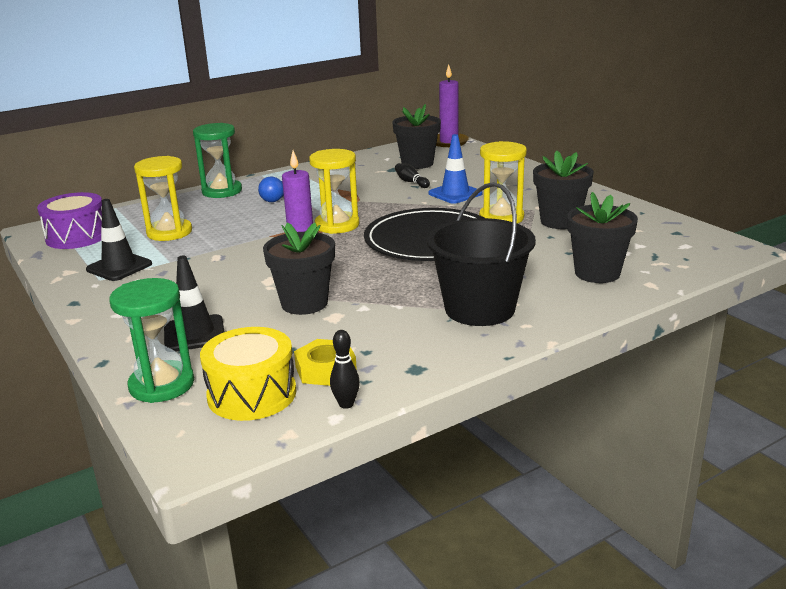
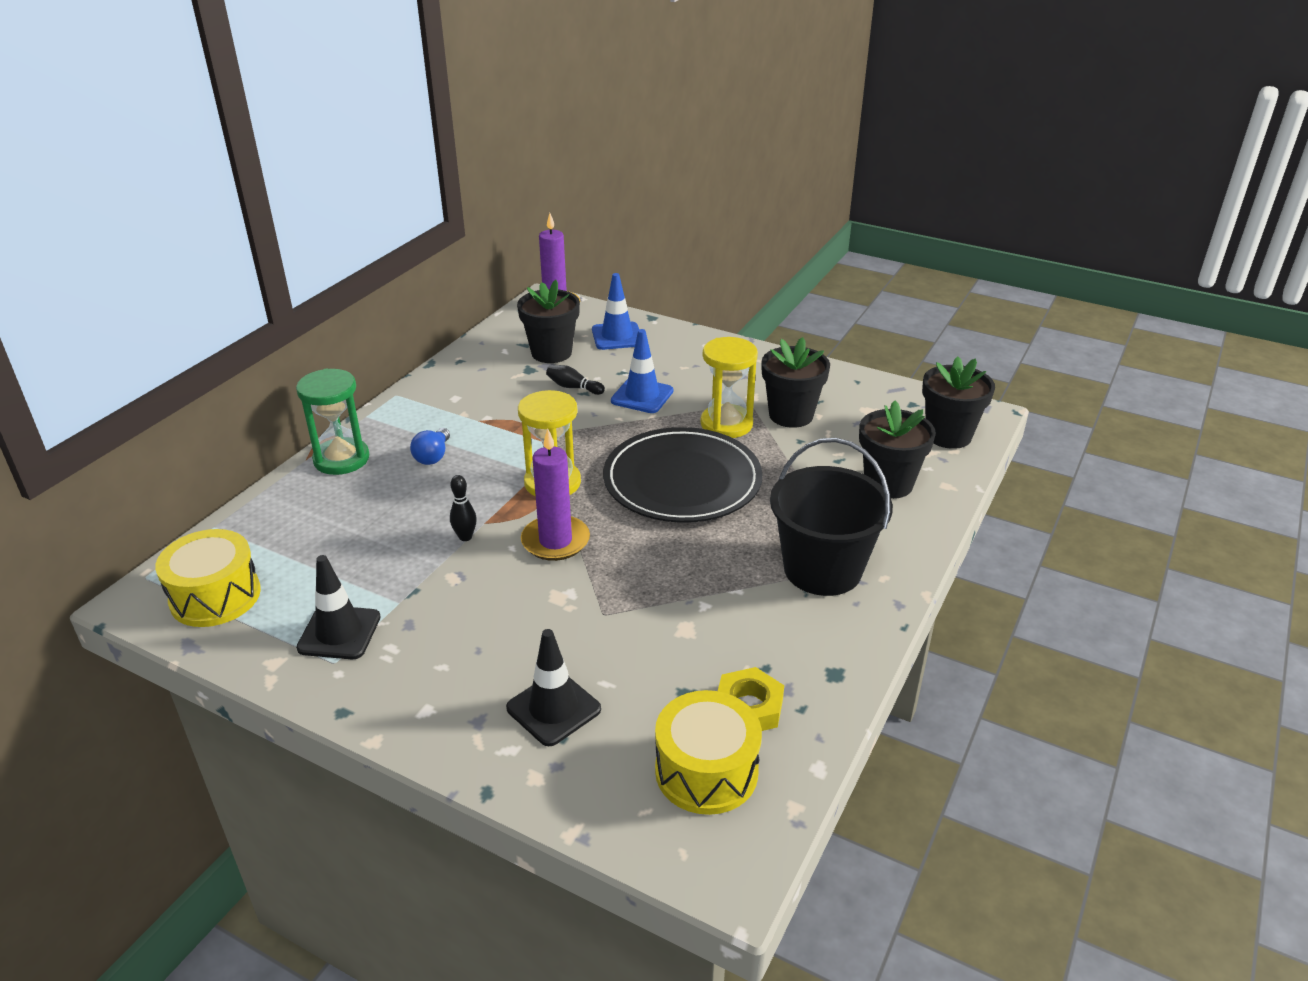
camera: 30 degrees left, 10 degrees up
purple drum [37,192,102,249] -> yellow drum [155,529,261,627]
green hourglass [109,278,194,403] -> none
yellow hourglass [134,156,192,241] -> none
black flower pot [263,223,335,315] -> black flower pot moved to [922,357,995,449]
black bowling pin [330,330,360,409] -> black bowling pin moved to [450,475,477,541]
none -> blue traffic cone [592,273,639,350]

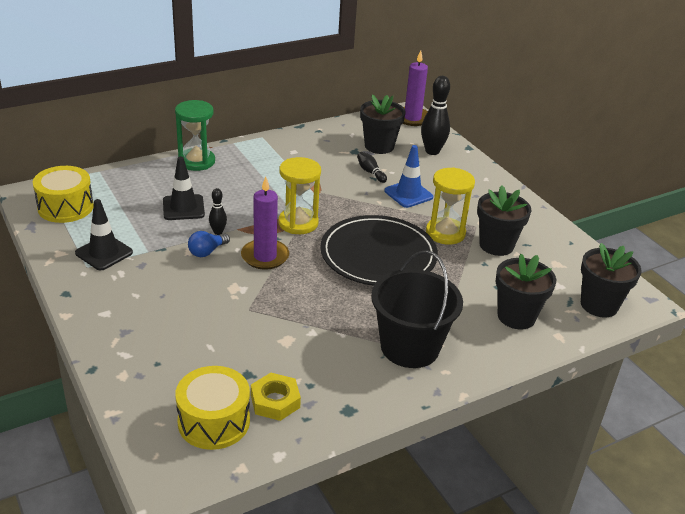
camera: 30 degrees right, 0 degrees up
blue light bulb [410,428,450,465] -> blue light bulb moved to [188,231,230,257]
black traffic cone [506,629,601,746] -> black traffic cone moved to [163,157,205,220]
blue traffic cone [592,273,639,350] -> black bowling pin [421,76,450,155]

